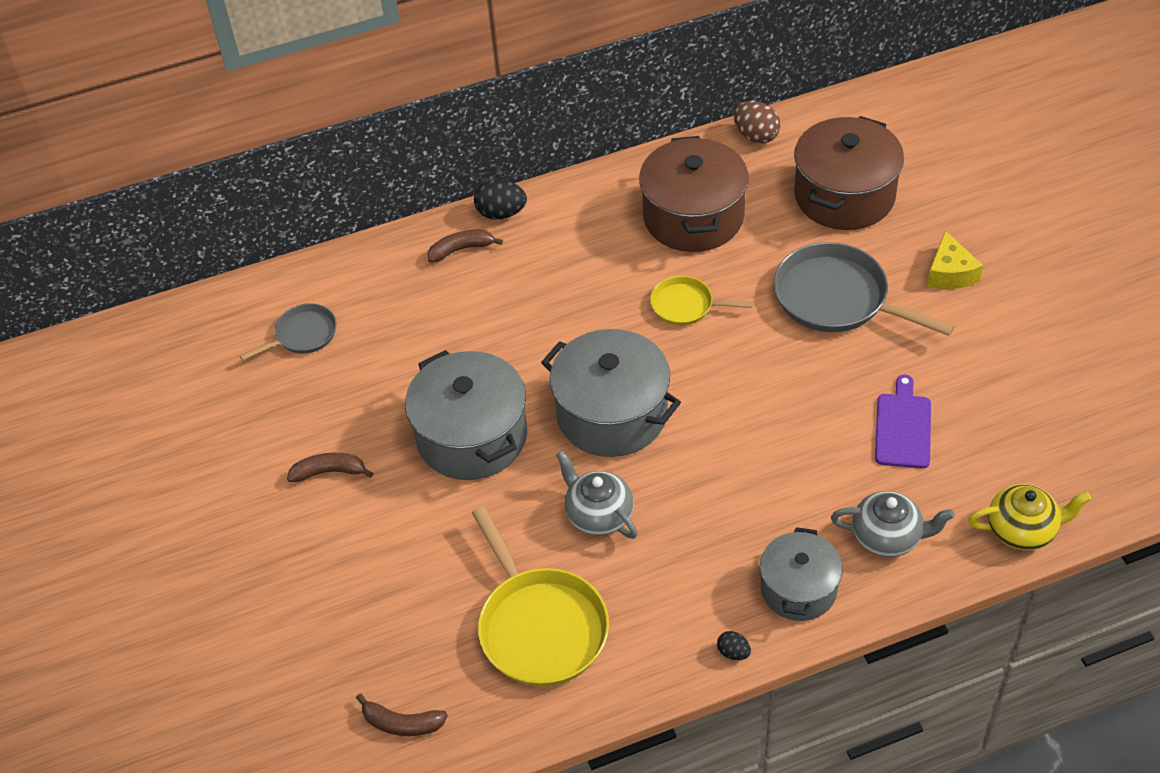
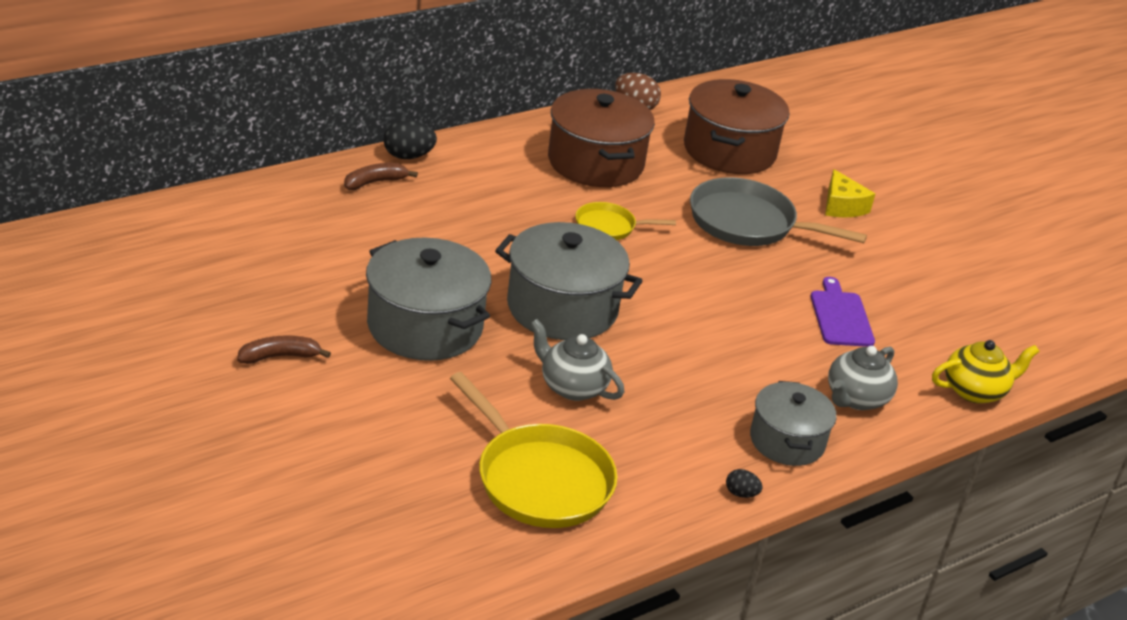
camera: 20 degrees left, 15 degrees down
grey pan [240,303,337,360] -> none
brown banana [356,694,448,736] -> none
grey teapot [831,491,955,557] -> grey teapot turned 135 degrees clockwise [828,346,898,410]

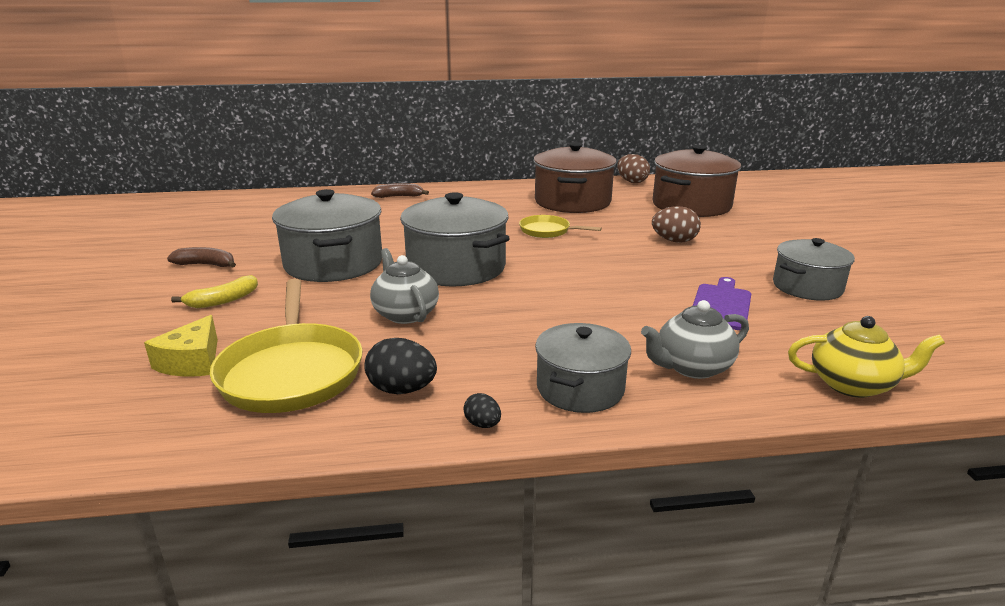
camera: 30 degrees right, 10 degrees down
black egg [383,119,437,159] -> black egg moved to [364,338,437,394]
grey pan [690,177,867,246] -> brown egg [652,206,701,243]
yellow cheese [825,169,875,218] -> yellow cheese moved to [144,315,218,377]
none -> yellow banana [171,275,258,309]
none -> grey pot [773,238,855,301]

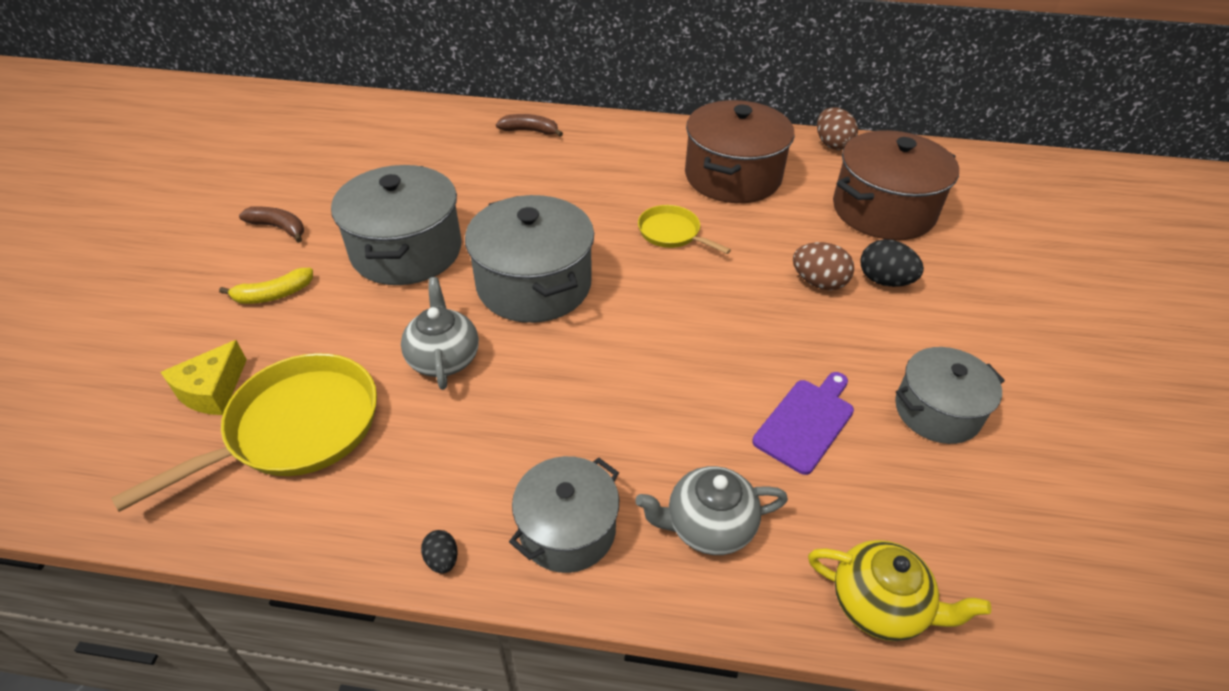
camera: 15 degrees right, 20 degrees up
yellow pan [210,279,363,413] -> yellow pan turned 135 degrees counterclockwise [111,353,377,512]
black egg [364,338,437,394] -> black egg moved to [860,239,924,287]

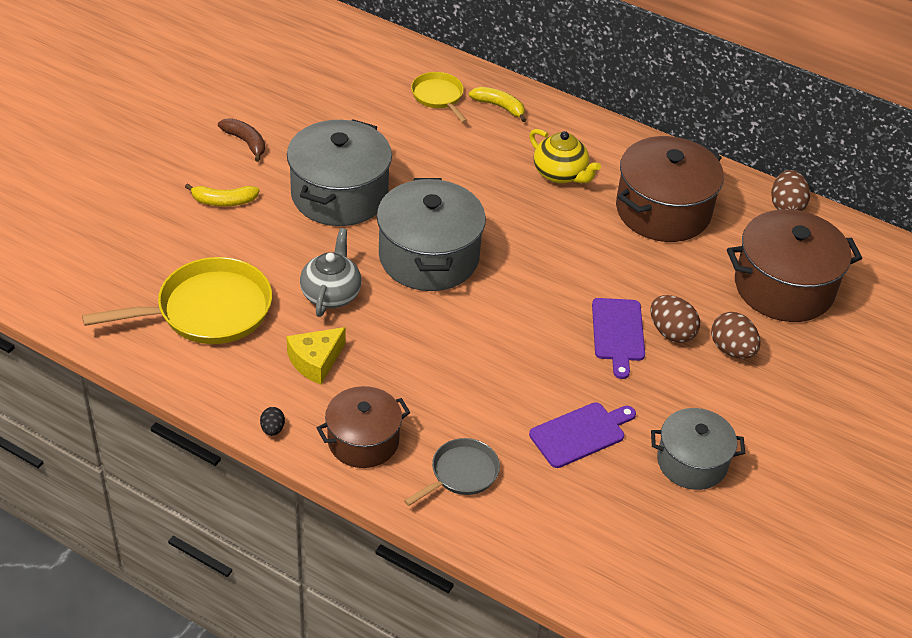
camera: 20 degrees right, 0 degrees up
yellow cheese [161,340,247,415] -> yellow cheese moved to [286,327,345,385]
brown banana [496,114,563,137] -> yellow banana [469,87,526,122]
grey pot [509,456,619,573] -> brown pot [317,386,410,468]
grey teapot [635,466,788,555] -> grey pan [404,438,500,506]
yellow pan [638,205,731,254] -> yellow pan moved to [411,72,468,123]
yellow teapot [808,540,991,641] -> yellow teapot moved to [529,129,601,183]
black egg [860,239,924,287] -> brown egg [711,312,761,359]
none -> purple cutting board [592,298,645,379]

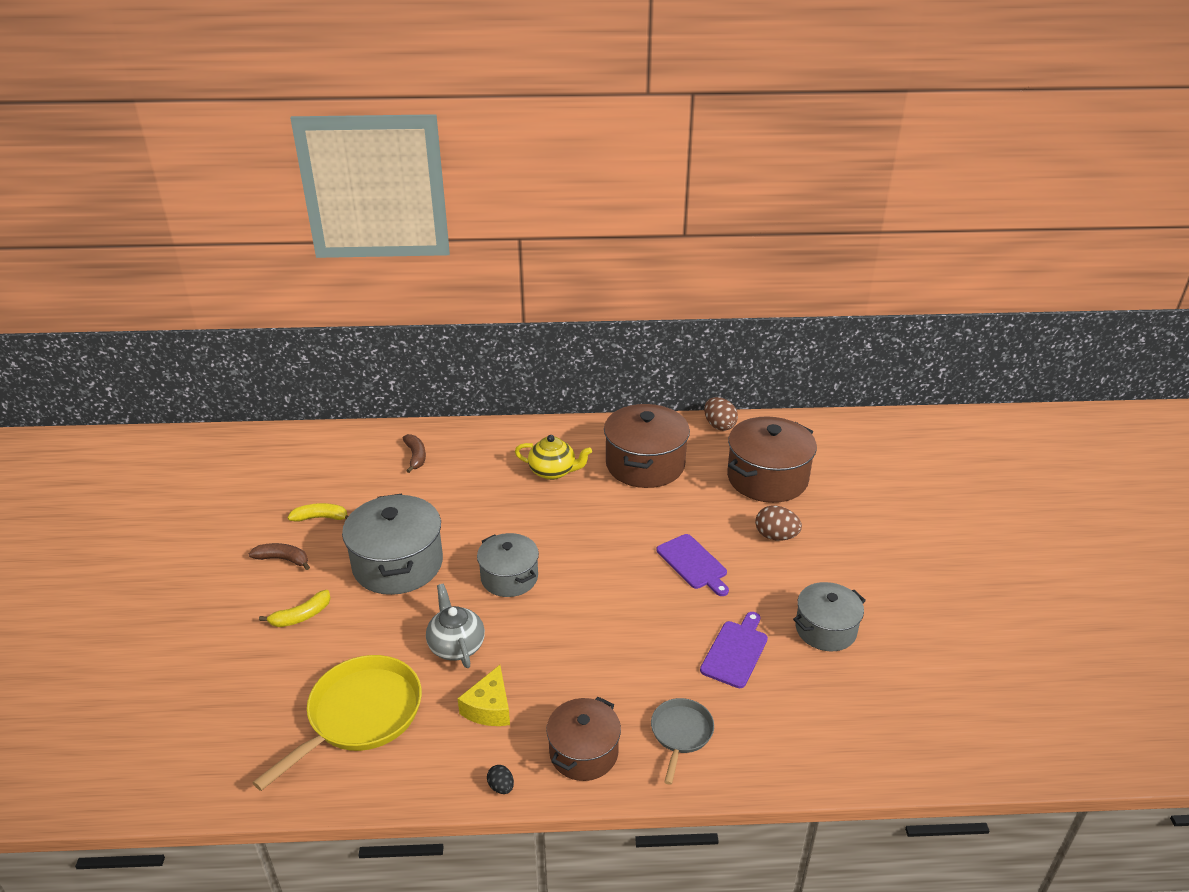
camera: 30 degrees left, 10 degrees down
grey pot [377,178,486,291] -> grey pot [477,533,539,597], size x0.63
yellow pan [411,72,468,123] -> brown banana [403,434,426,473]
yellow banana [469,87,526,122] -> yellow banana moved to [287,503,348,522]
brown egg [650,295,700,343] -> none

